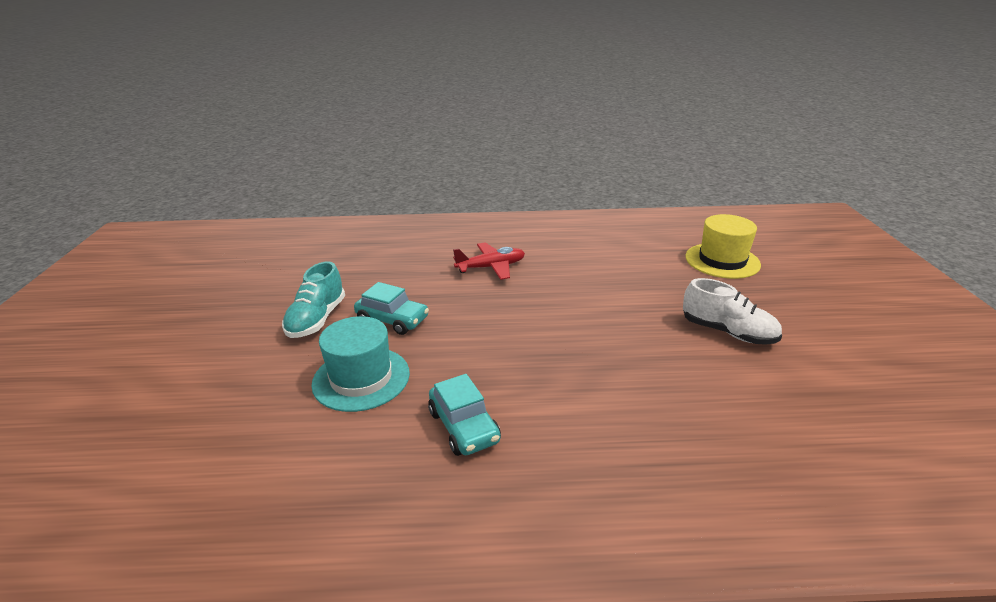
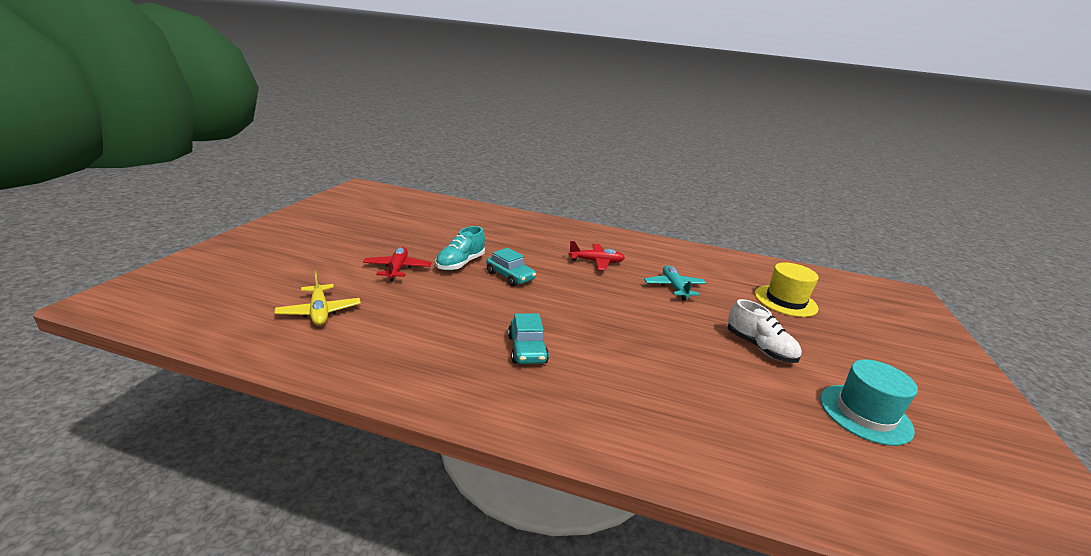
camera: 15 degrees right, 5 degrees down
turquoise hat [311,316,410,412] -> turquoise hat moved to [820,359,918,446]
none -> yellow plane [275,271,361,326]
none -> red plane [363,247,431,282]
none -> turquoise plane [644,265,706,301]

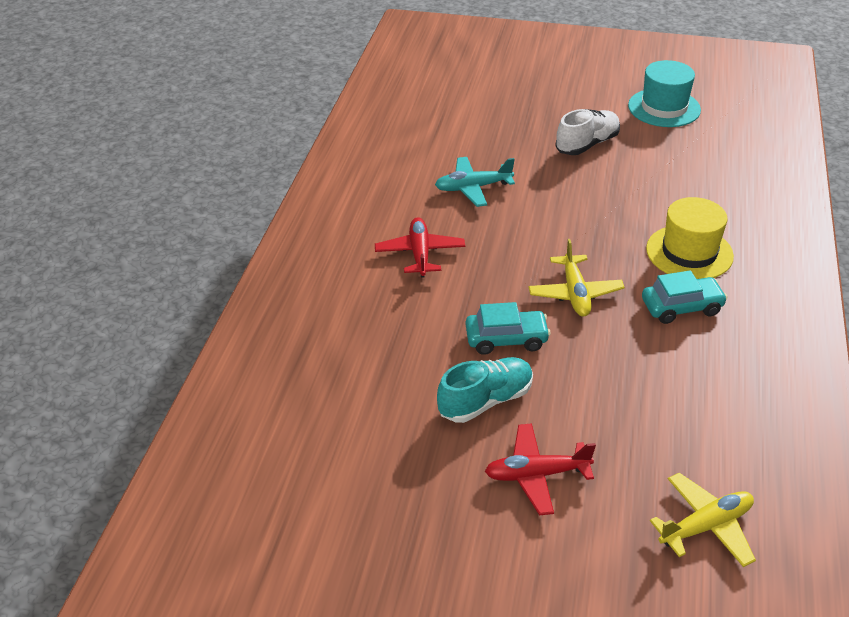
camera: 90 degrees left, 15 degrees up
turquoise shoe [435,226,485,271] -> turquoise shoe turned 60 degrees counterclockwise [437,357,533,423]
turquoise car [486,248,536,287] -> turquoise car turned 45 degrees clockwise [466,302,551,355]
yellow hat [755,262,819,317] -> yellow hat moved to [646,197,734,279]
none -> yellow plane [528,239,625,317]

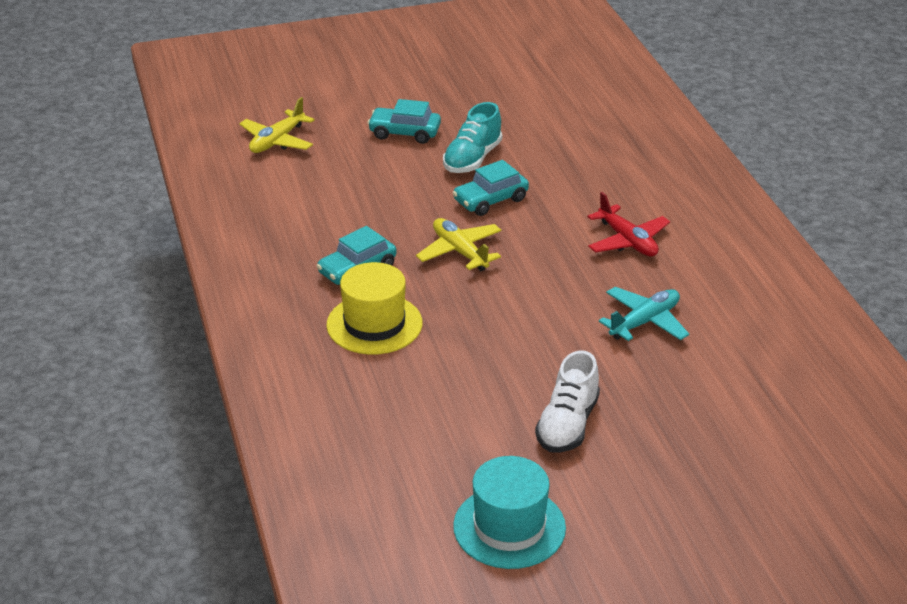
camera: 150 degrees right, 5 degrees down
red plane [485,423,596,515] -> turquoise car [367,99,441,144]

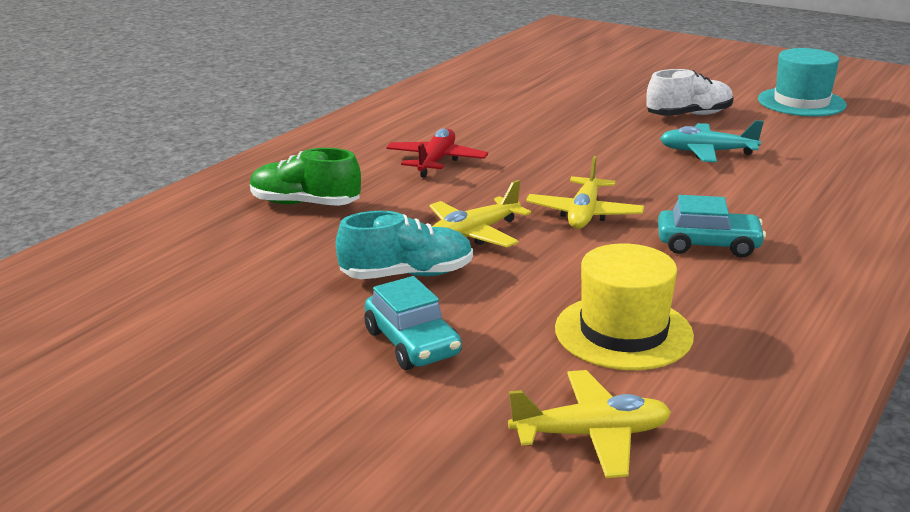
camera: 130 degrees left, 10 degrees down
yellow hat [326,262,423,355] -> yellow hat moved to [555,243,694,370]
turquoise car [453,160,529,216] -> yellow plane [429,180,531,247]
turquoise plane [599,287,689,341] -> turquoise plane moved to [660,120,764,162]
none -> green shoe [250,148,361,206]

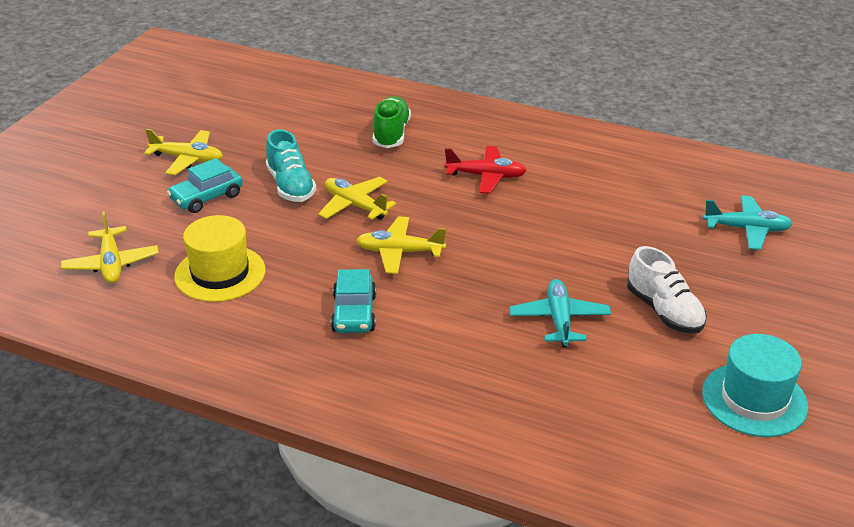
camera: 80 degrees right, 10 degrees up
none -> yellow plane [144,129,223,175]
none -> turquoise plane [703,195,793,250]

